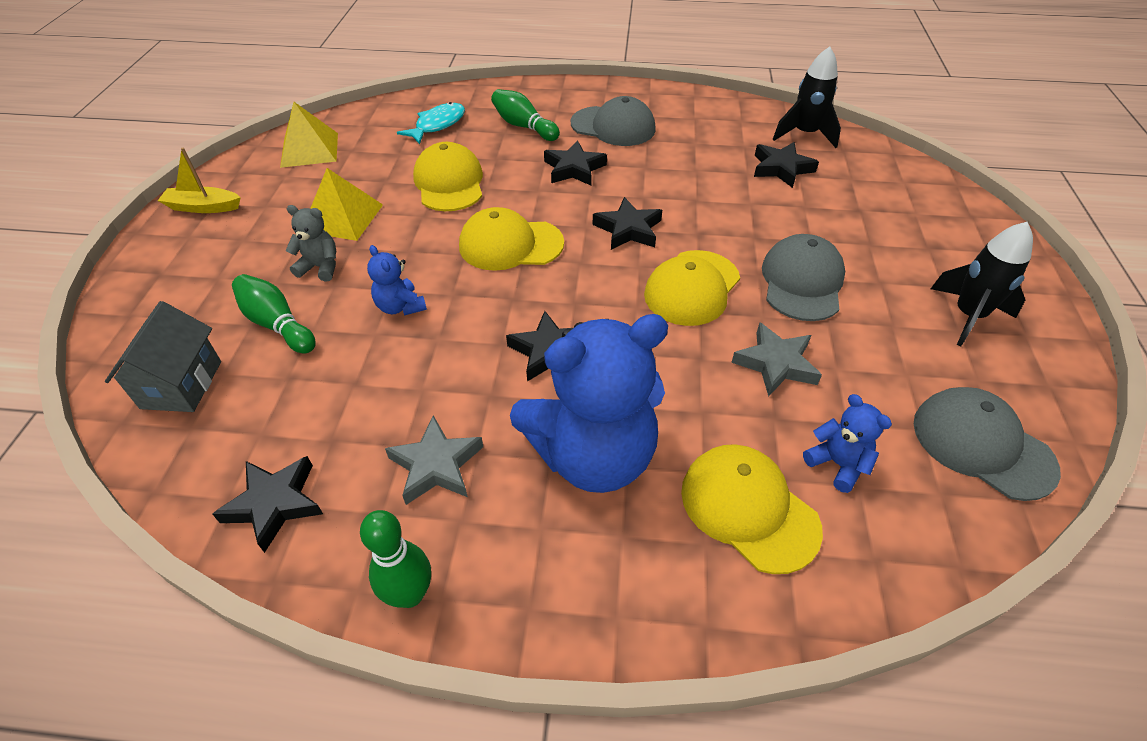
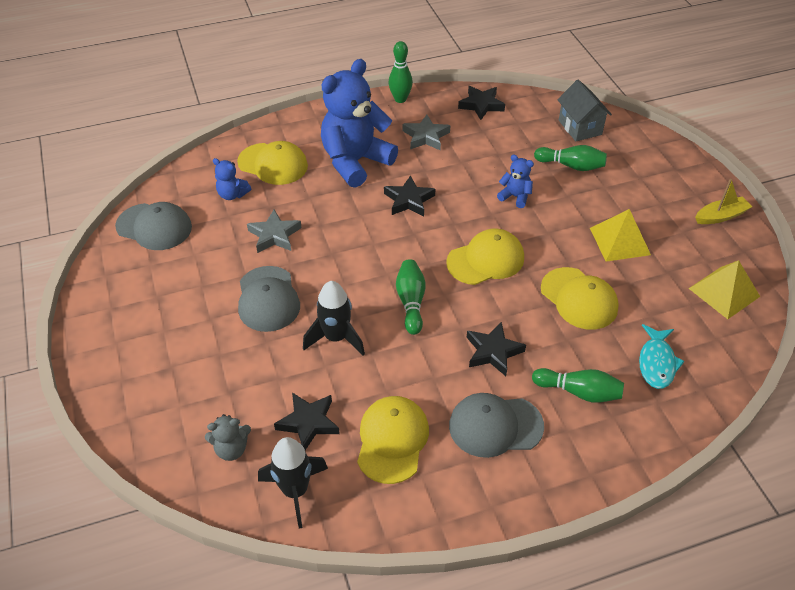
camera: 155 degrees right, 0 degrees up
grey teddy bear [286,205,336,281] -> grey teddy bear moved to [205,414,251,461]
black star [593,197,662,250] -> green bowling pin [396,259,426,335]
yellow cap [644,250,740,326] -> yellow cap moved to [357,396,429,484]
black rocket [931,222,1033,346] -> black rocket moved to [303,281,365,356]

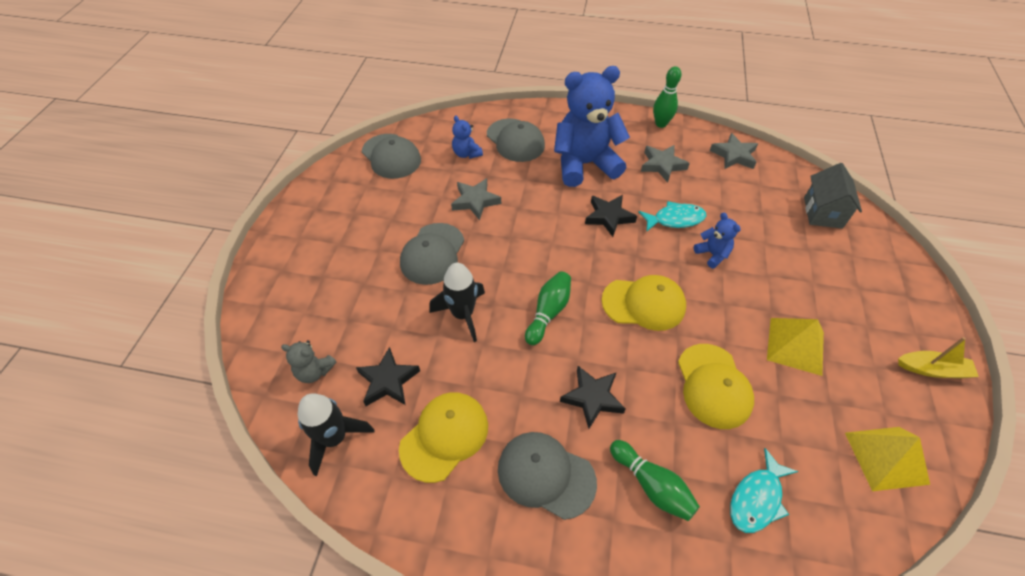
camera: 30 degrees right, 5 degrees up
yellow cap [237,141,308,185] -> grey cap [487,119,545,162]
black star [458,86,505,120] -> grey star [710,133,758,169]
green bowling pin [534,145,607,171] -> none
none -> turquoise fish [639,201,706,232]

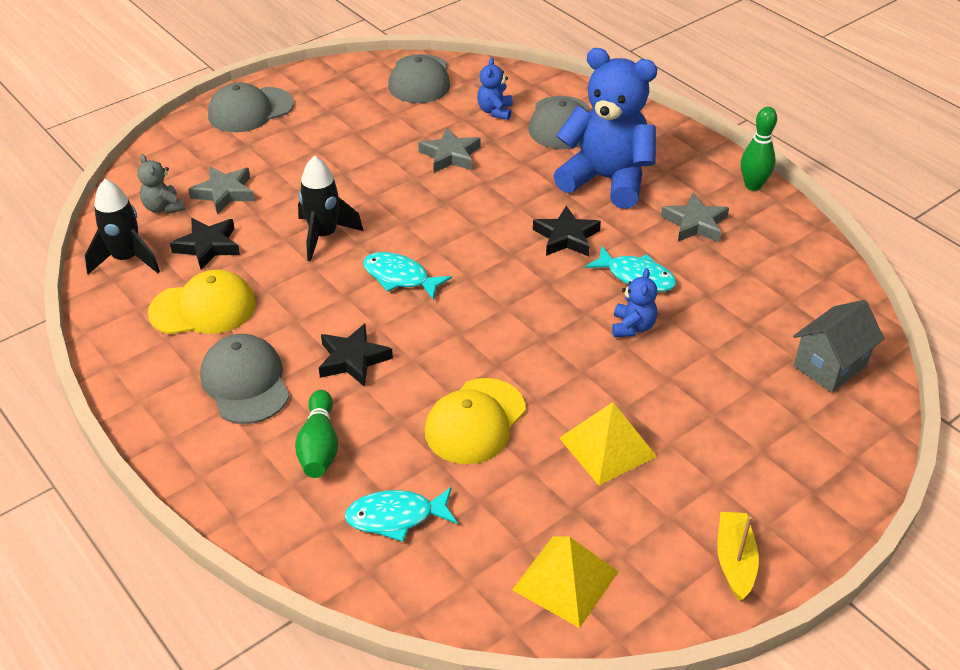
camera: 40 degrees right, 10 degrees down
grey cap [400,223,464,285] -> grey cap moved to [208,82,294,132]
green bowling pin [525,271,571,345] -> turquoise fish [363,252,452,300]
yellow cap [602,275,686,331] -> none
grey star [710,133,758,169] -> grey star moved to [188,166,255,215]
yellow boat [898,337,979,378] -> yellow boat turned 135 degrees counterclockwise [717,512,759,601]

